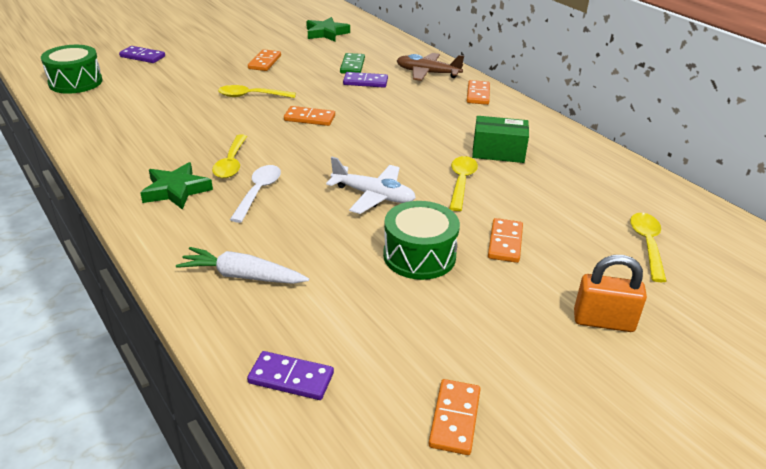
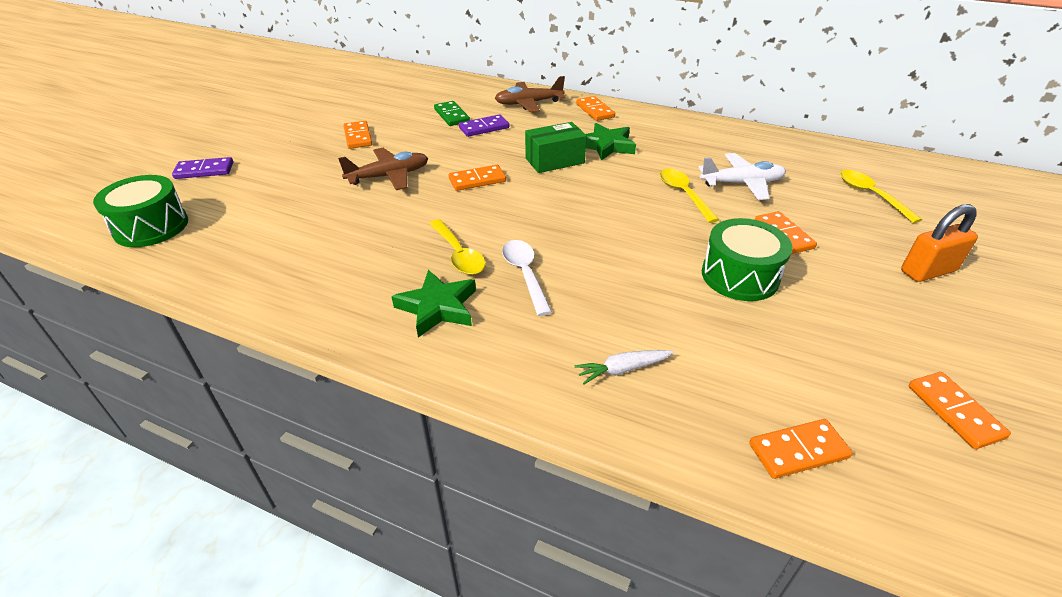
camera: 30 degrees left, 5 degrees up
white carrot [176,247,309,284] -> white carrot [575,350,674,384], size x0.65
yellow spoon [218,85,296,98] -> brown plane [338,148,428,190]
purple domino [247,351,334,400] -> orange domino [749,419,853,479]
green star [306,17,350,42] -> green star moved to [586,123,636,161]
white plane [326,157,416,214] -> white plane moved to [698,153,786,200]
green box [472,116,529,163] -> green box moved to [525,122,587,173]

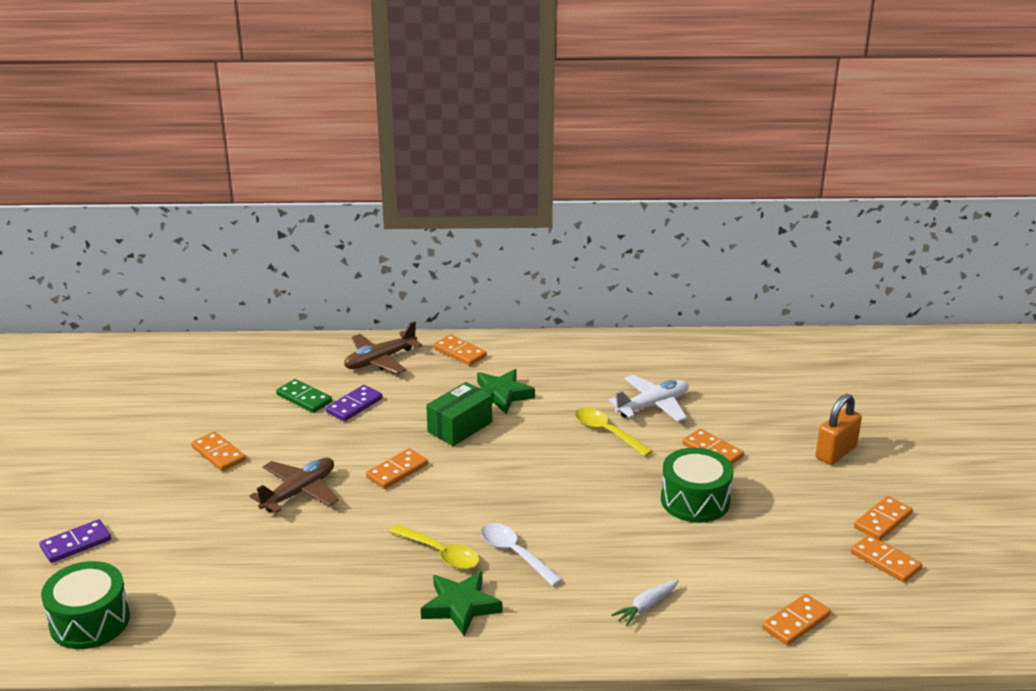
camera: 25 degrees left, 10 degrees down
yellow spoon [840,170,922,223] -> none
none -> orange domino [854,496,913,540]

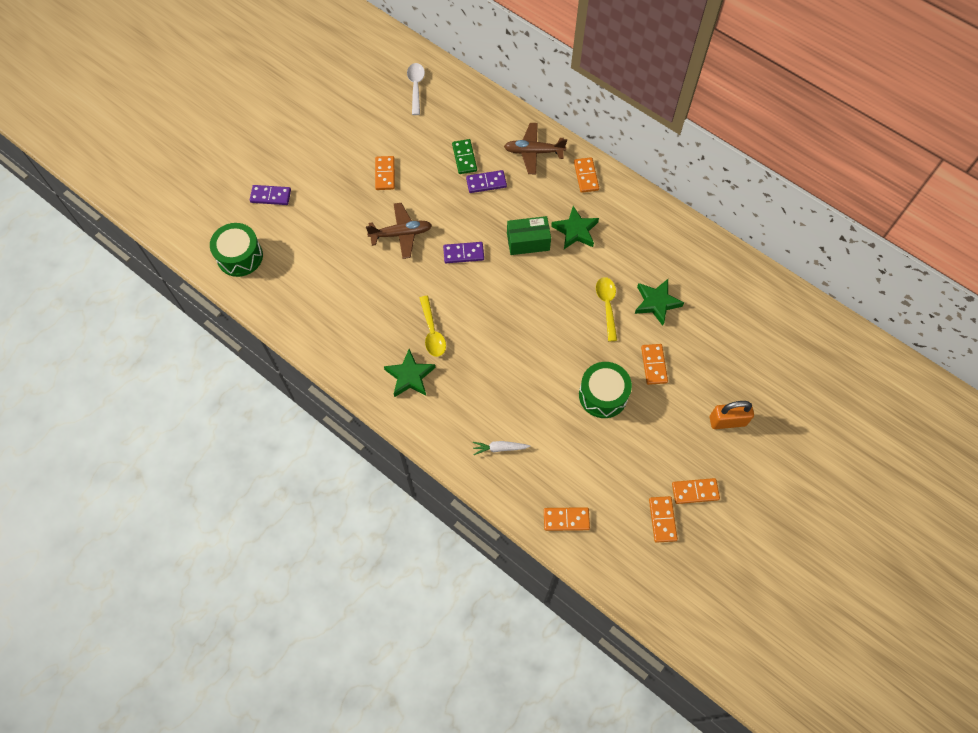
camera: 40 degrees right, 35 degrees up
orange domino [366,448,428,489] -> purple domino [443,242,484,263]
white spoon [481,523,563,586] -> white spoon moved to [407,63,425,115]
white plane [609,375,689,422] -> green star [635,279,684,326]

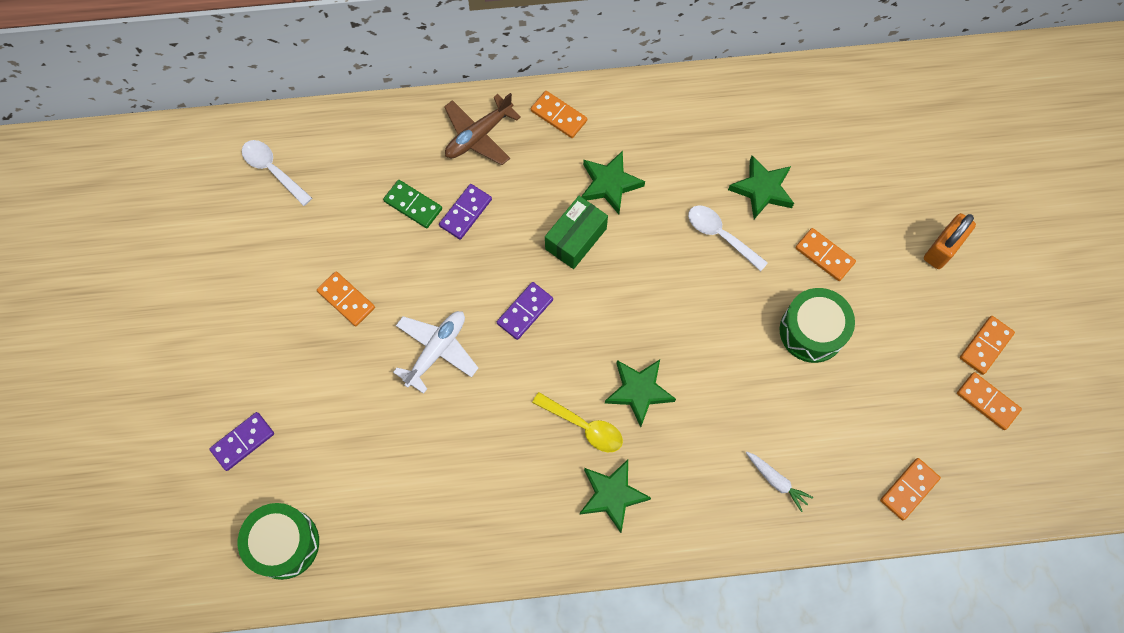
camera: 45 degrees left, 5 degrees up
brown plane [366,203,432,259] -> white plane [393,311,478,394]
white carrot [473,441,531,455] -> white carrot turned 90 degrees counterclockwise [746,452,813,512]
yellow spoon [596,277,617,341] -> white spoon [688,205,768,271]
none -> green star [605,360,676,427]

